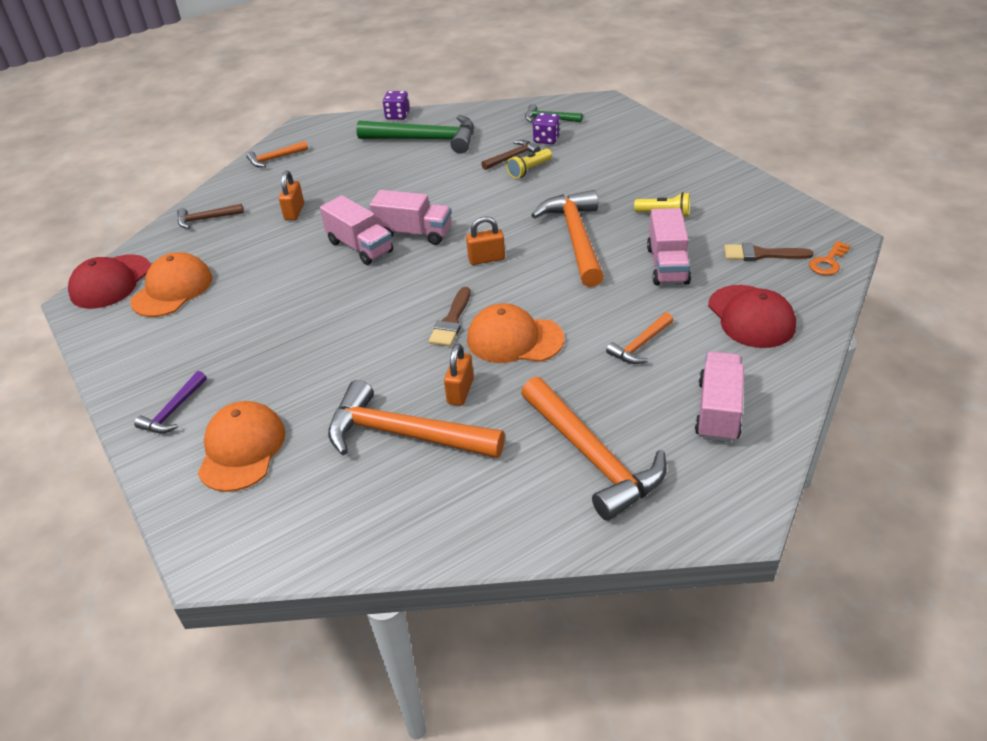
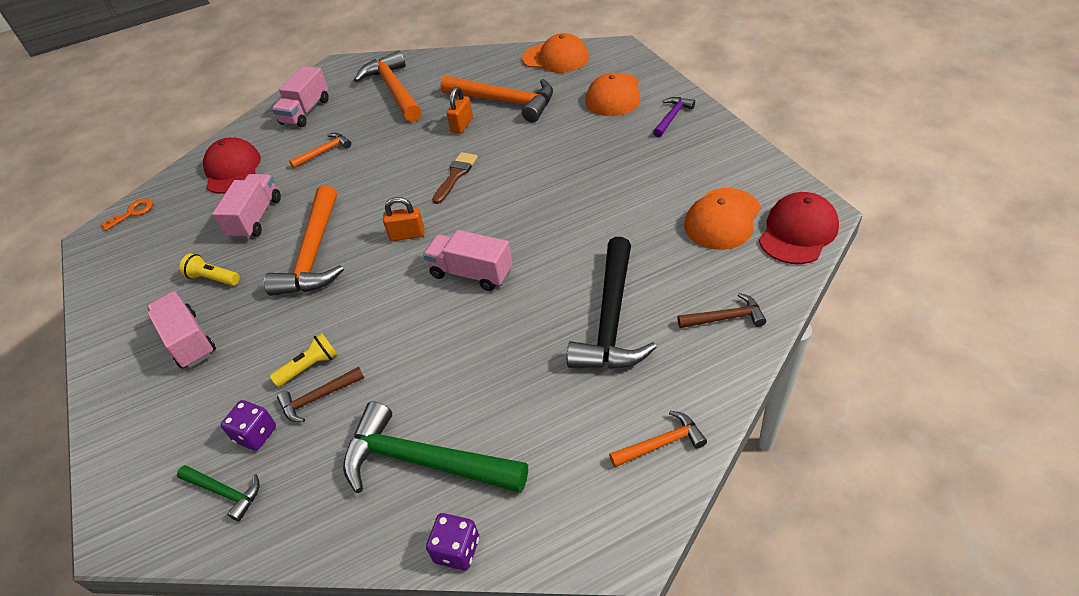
camera: 170 degrees left, 5 degrees up
orange padlock [279,171,304,220] -> black hammer [567,237,657,369]
pink truck [320,195,393,265] -> pink truck moved to [147,291,216,369]
orange cap [467,304,564,363] -> orange cap moved to [522,33,589,73]
brown brush [724,243,813,261] -> none

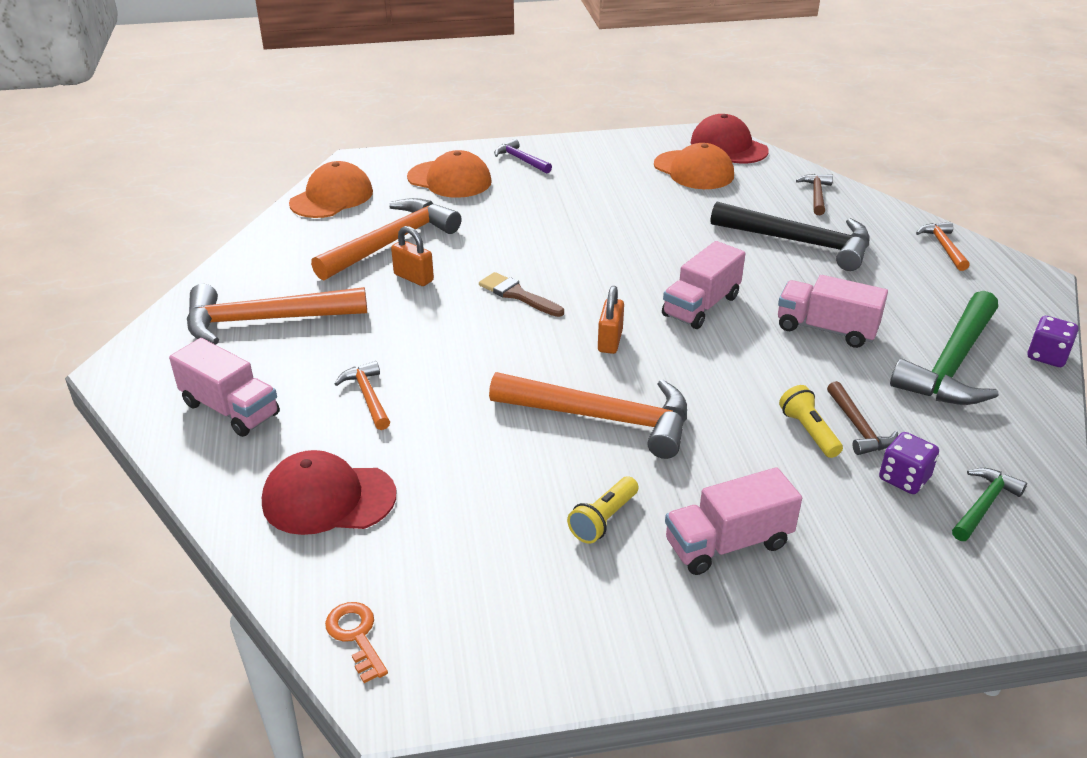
camera: 80 degrees left, 10 degrees down
pink truck [212,174,281,239] -> pink truck moved to [778,275,888,348]

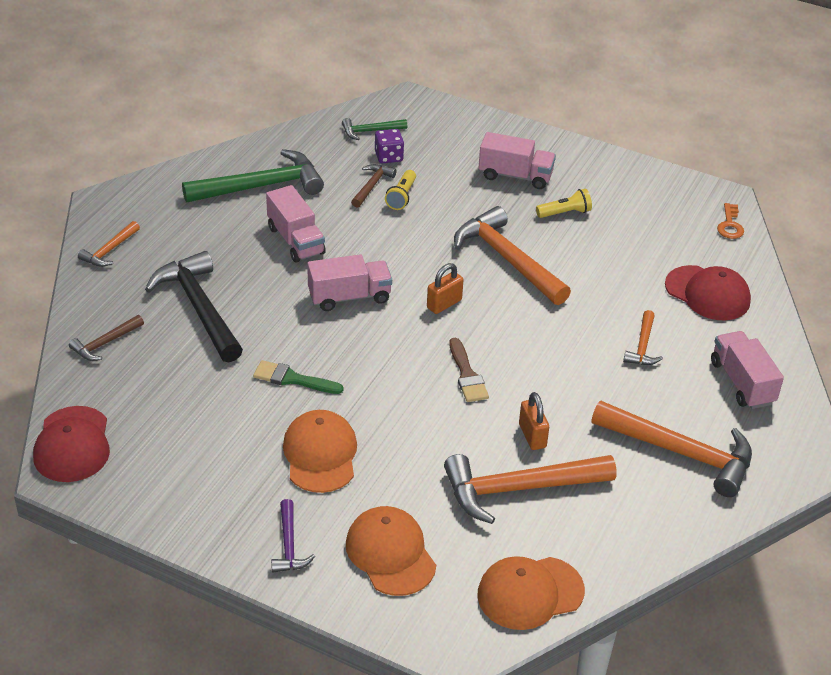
camera: 145 degrees left, 5 degrees up
orange cap [654,143,734,189] -> orange cap moved to [283,410,357,493]
purple dice [1027,316,1079,367] -> none
none -> green brush [253,360,344,394]

